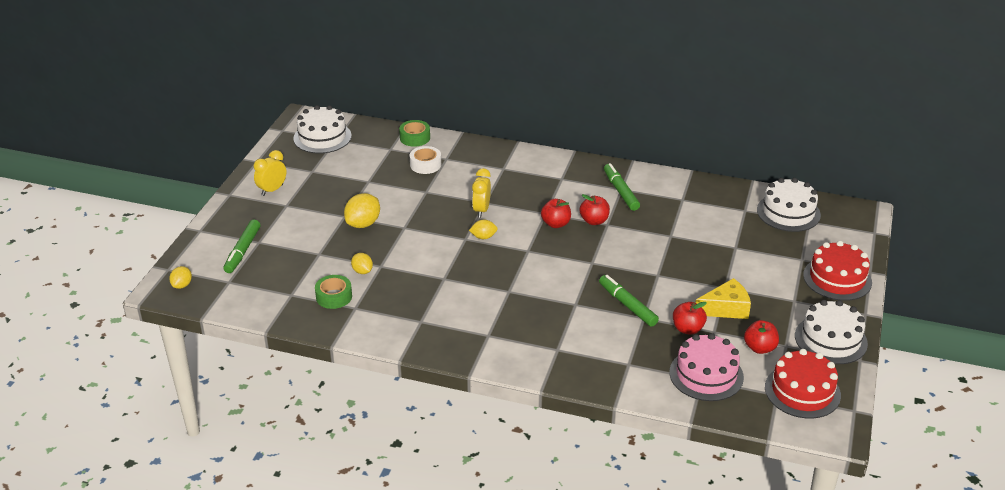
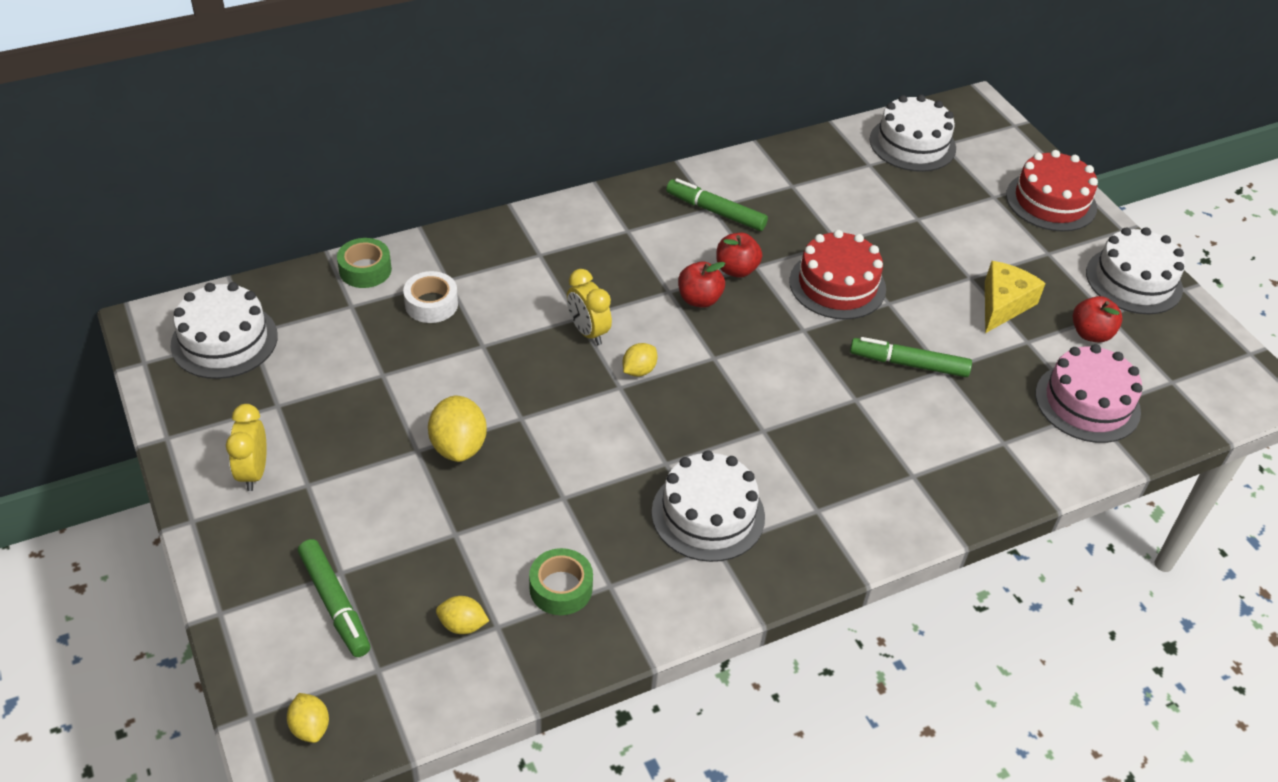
camera: 45 degrees left, 10 degrees up
yellow lemon [351,253,373,274] -> yellow lemon moved to [436,596,489,634]
red apple [673,302,707,335] -> none
red cake [765,349,841,419] -> red cake moved to [789,230,886,320]
none -> white cake [652,450,765,562]

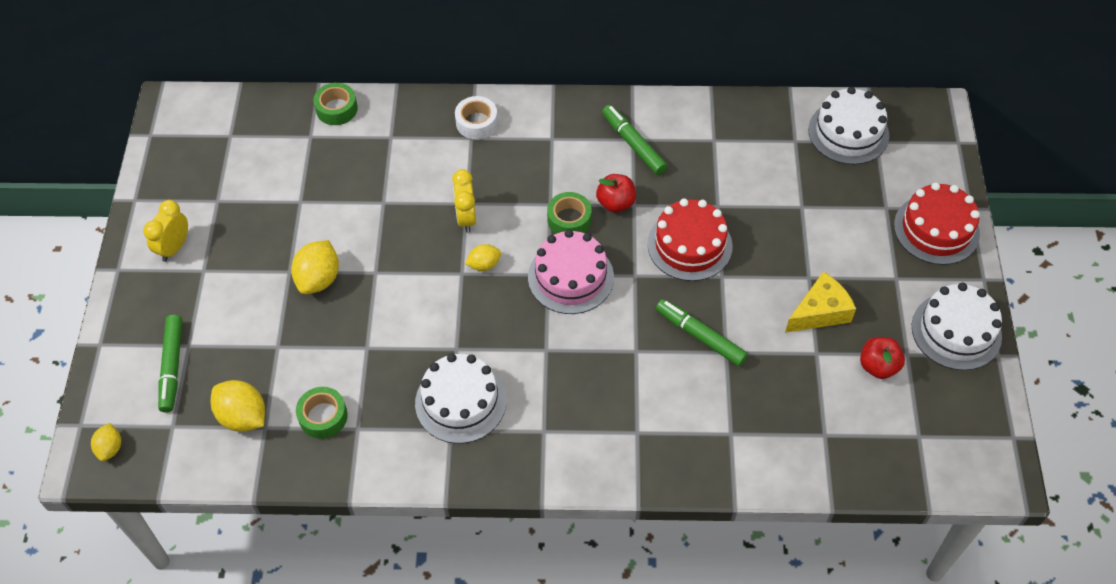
camera: 30 degrees right, 10 degrees up
white cake [171,282,278,379] -> none
white tape [403,271,458,323] -> white tape moved to [455,96,498,139]
yellow lemon [436,596,489,634] -> yellow lemon [211,380,265,432], size x1.70
red apple [678,262,725,308] -> green tape [547,192,592,234]
pink cake [1035,344,1142,443] -> pink cake moved to [528,229,614,314]

